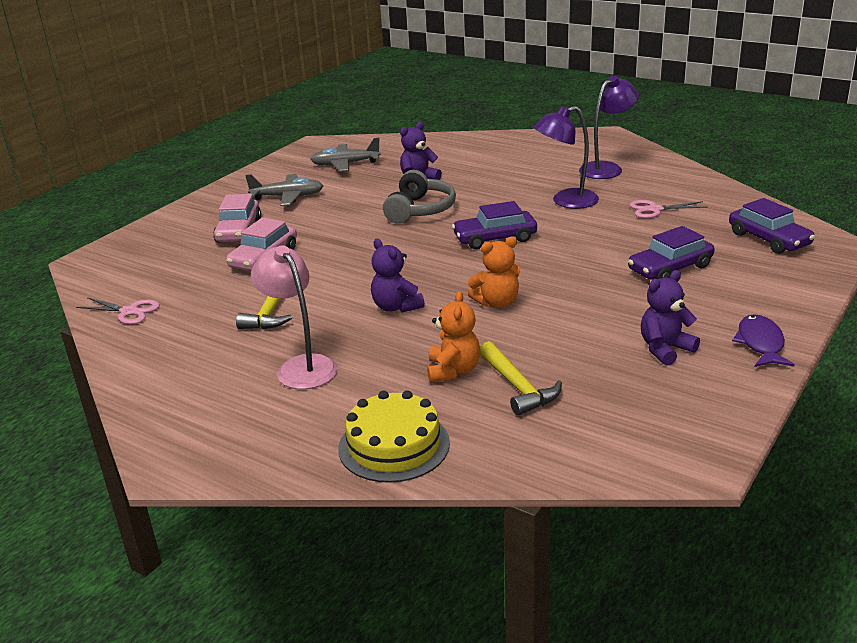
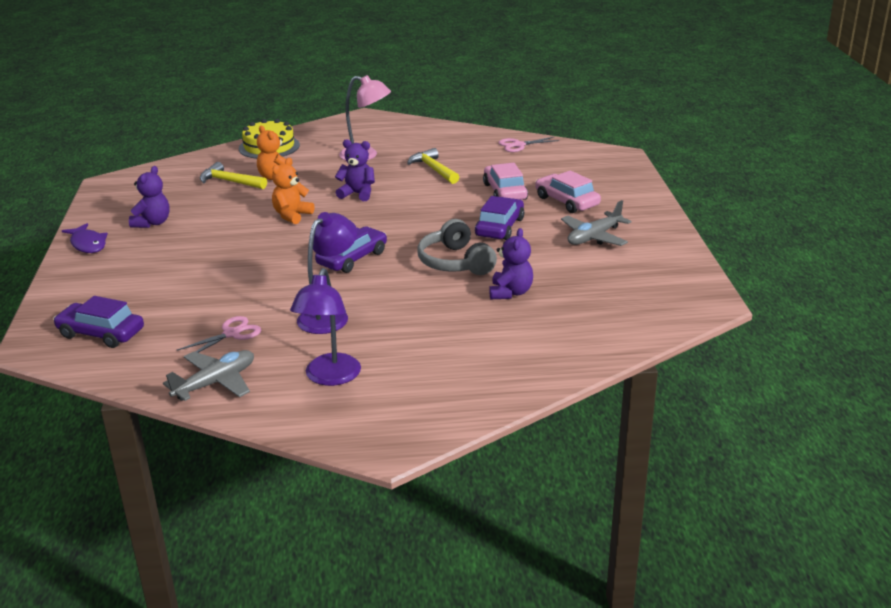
camera: 140 degrees right, 0 degrees up
grey plane [310,138,381,172] -> grey plane moved to [163,350,254,401]
purple car [628,226,715,279] -> purple car moved to [475,196,524,240]

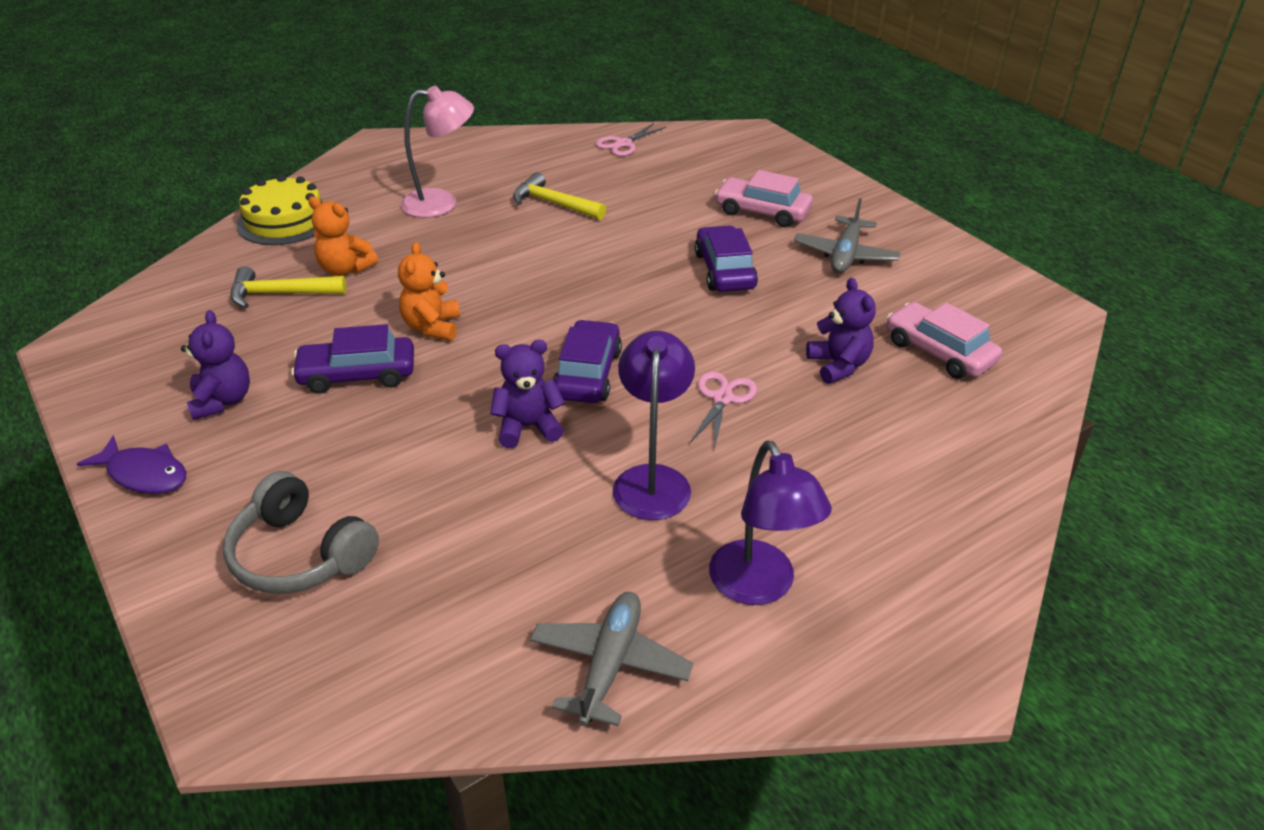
camera: 30 degrees left, 10 degrees up
purple car [53,296,144,348] -> purple car moved to [291,324,414,394]
pink scissors [177,316,261,353] -> pink scissors moved to [690,371,757,450]
purple teddy bear [335,139,375,201] -> purple teddy bear moved to [490,340,565,448]
grey headphones [417,219,497,275] -> grey headphones moved to [223,471,379,594]
pink car [483,163,528,200] -> pink car moved to [887,302,1002,379]

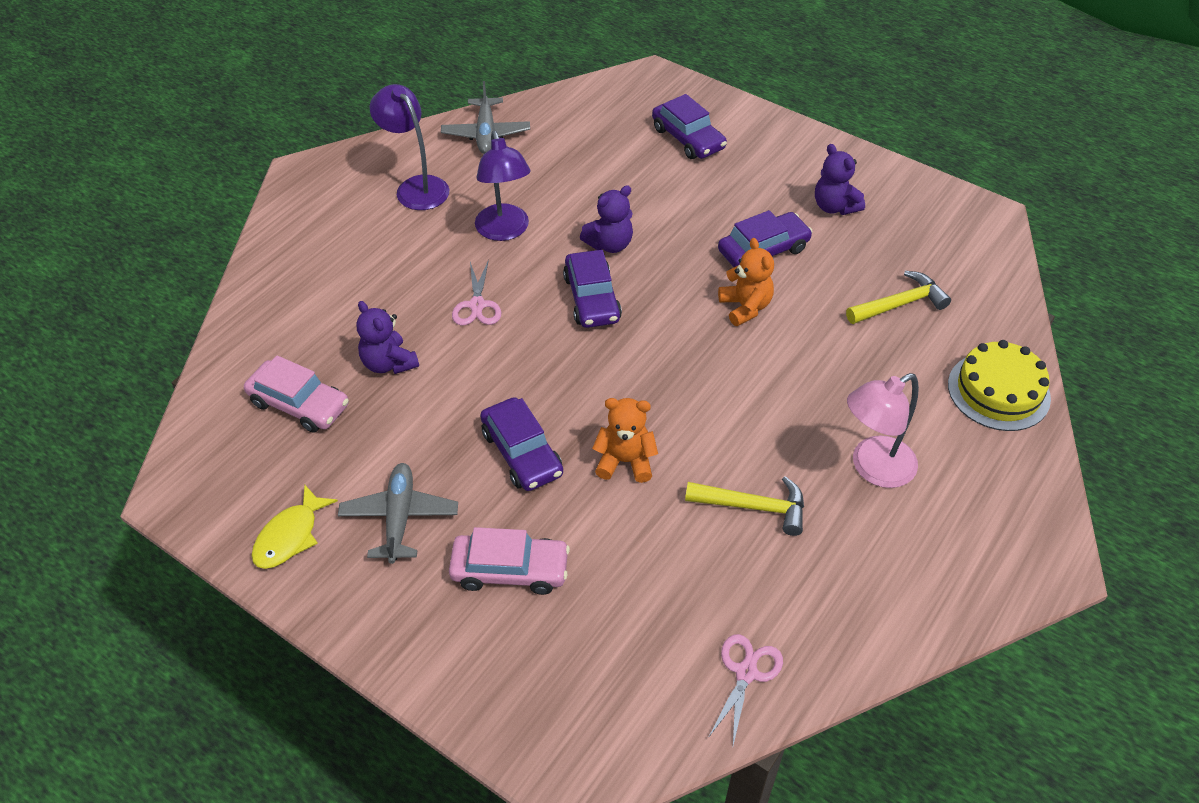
camera: 160 degrees right, 10 degrees up
purple fish [77,436,186,494] -> none
grey headphones [223,471,379,594] -> purple car [652,94,727,159]
orange teddy bear [308,196,378,276] -> orange teddy bear moved to [592,398,658,483]
none -> yellow fish [251,485,338,569]

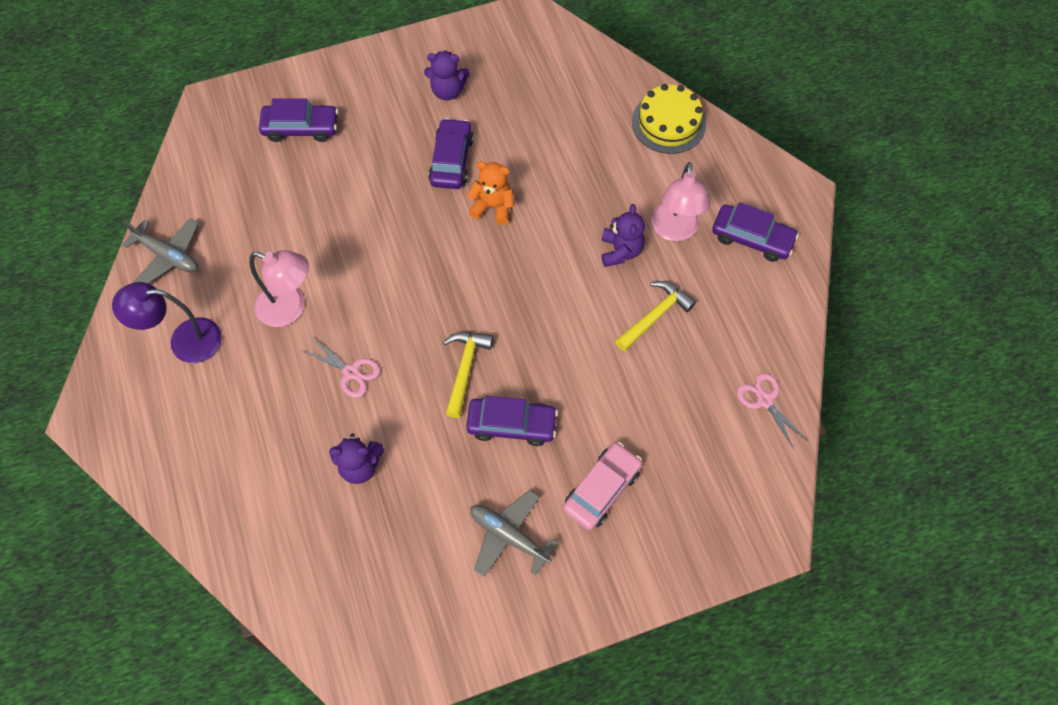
camera: 55 degrees left, 15 degrees up
pink car [244,355,349,433] -> none
yellow fish [251,485,338,569] -> none
purple lamp [475,131,530,241] -> pink lamp [249,250,309,327]
purple car [563,250,622,328] -> purple car moved to [712,202,799,262]
purple teddy bear [580,185,633,253] -> purple teddy bear moved to [601,204,645,267]
orange teddy bear [592,398,658,483] -> none
yellow hammer [846,271,951,324] -> yellow hammer moved to [443,332,493,418]

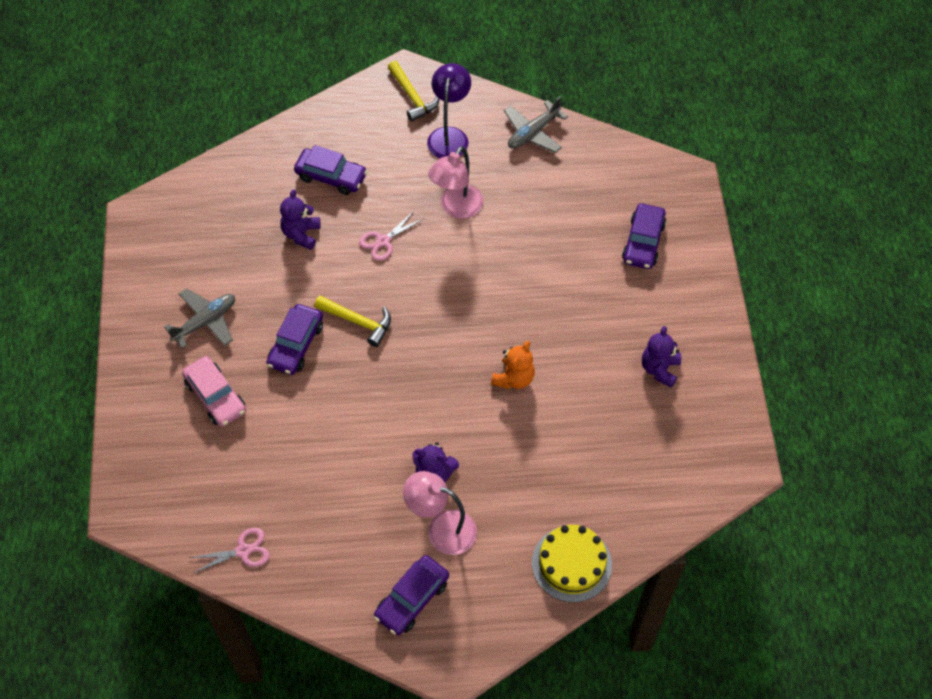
camera: 105 degrees right, 5 degrees down
purple car [428,118,474,189] -> purple car moved to [294,145,368,195]
yellow hammer [615,281,696,351] -> yellow hammer moved to [388,61,440,122]

